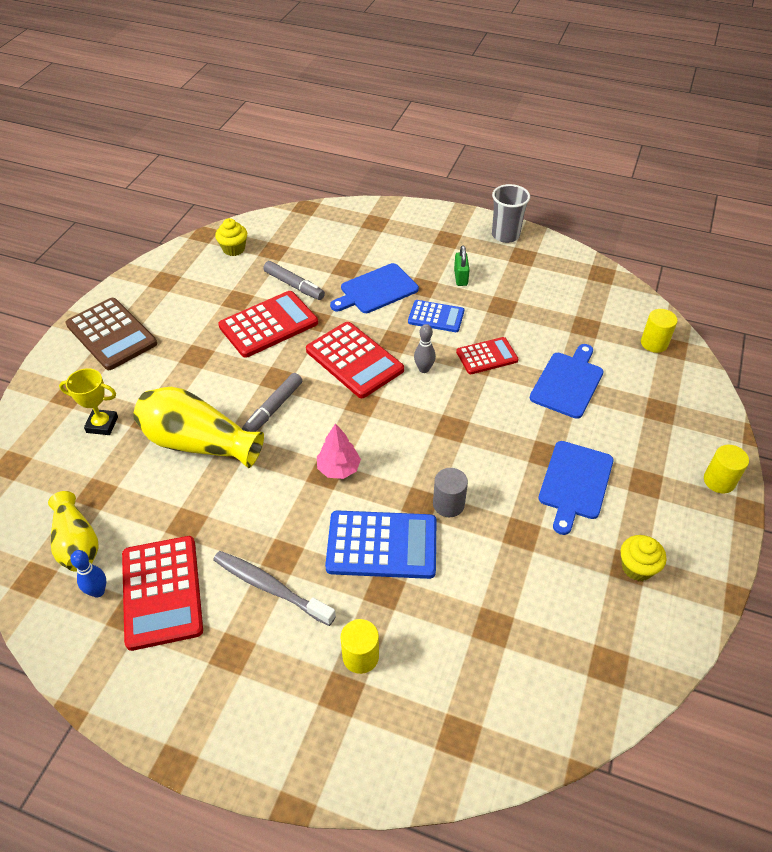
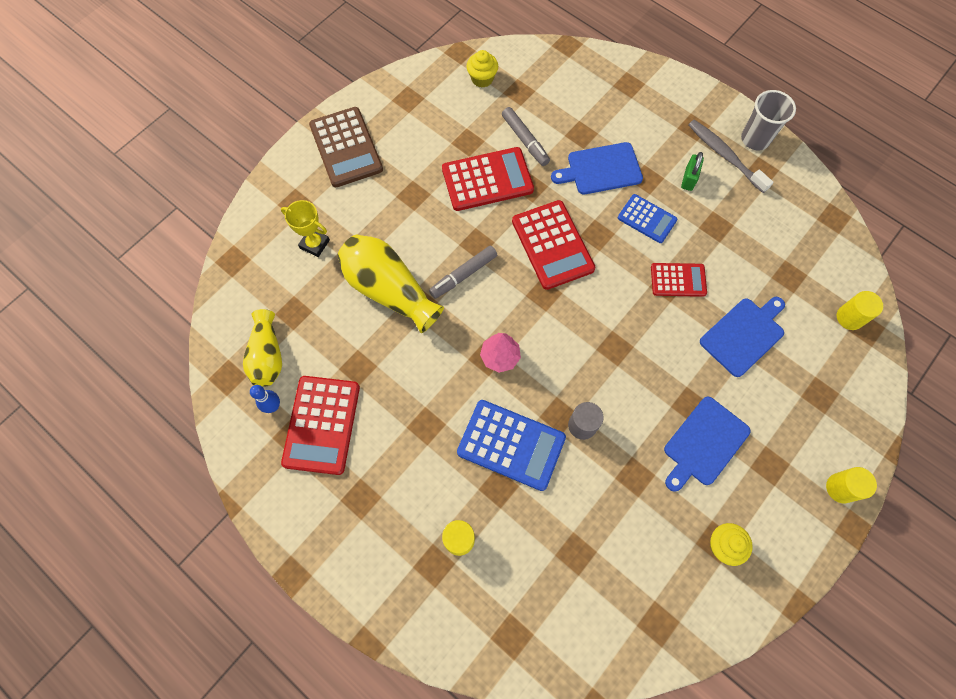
camera: 20 degrees right, 20 degrees up
grey toothbrush [213,551,336,626] -> grey toothbrush moved to [688,120,774,193]
grey bowling pin [414,324,436,373] -> none

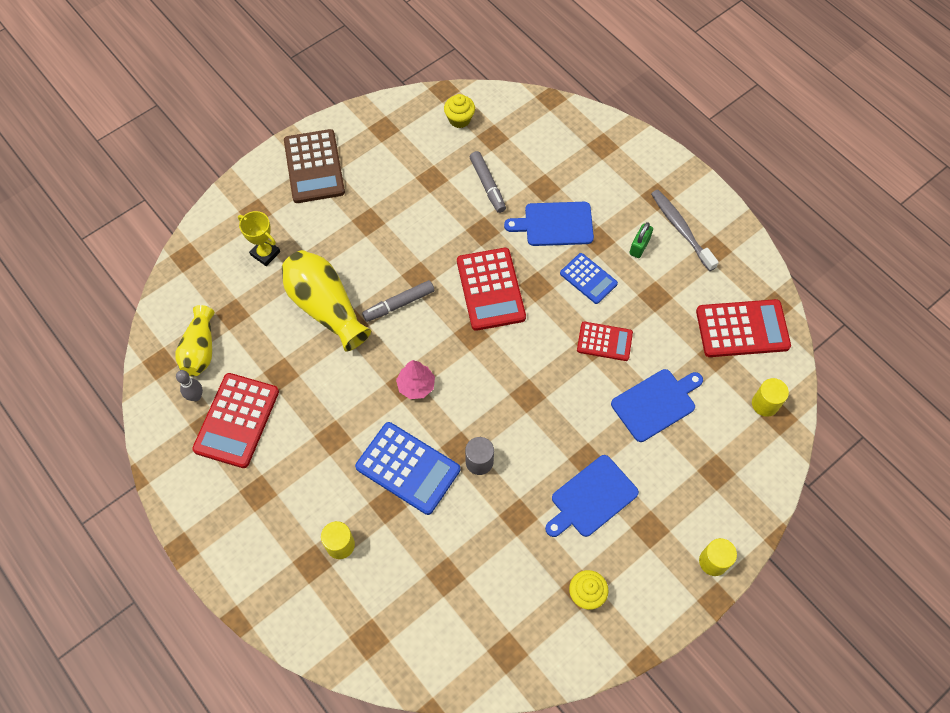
camera: 10 degrees right, 5 degrees down
blue bowling pin [250,385,280,413] -> grey bowling pin [176,370,203,401]
red calculator [442,147,534,211] -> red calculator moved to [696,299,791,357]
grey cup [741,90,796,150] -> none

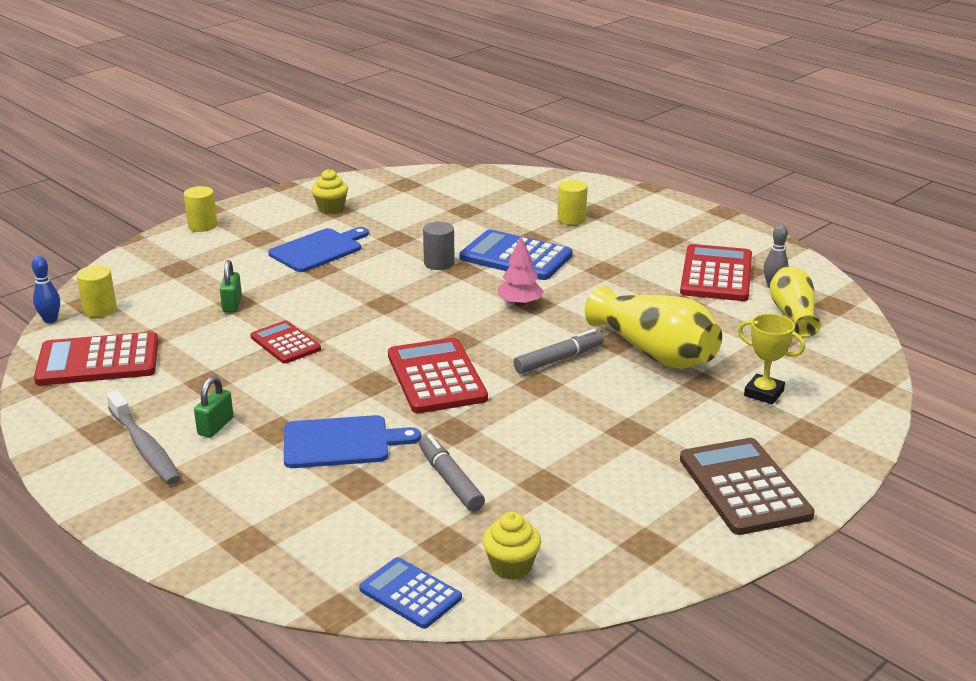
camera: 175 degrees right, 35 degrees down
blue calculator [560,253,618,304] -> blue calculator moved to [359,557,462,629]
red calculator [577,322,633,361] -> red calculator turned 45 degrees clockwise [250,320,321,364]
blue cutting board [611,369,703,442] -> green padlock [220,260,242,312]
none -> blue bowling pin [31,256,60,323]

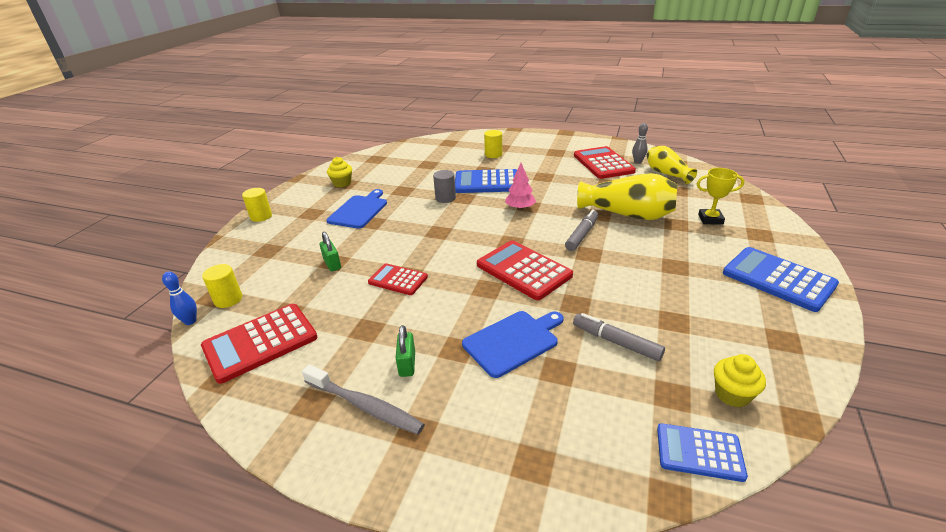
camera: 25 degrees left, 5 degrees up
brown calculator [680,438,815,535] -> blue calculator [723,247,839,312]

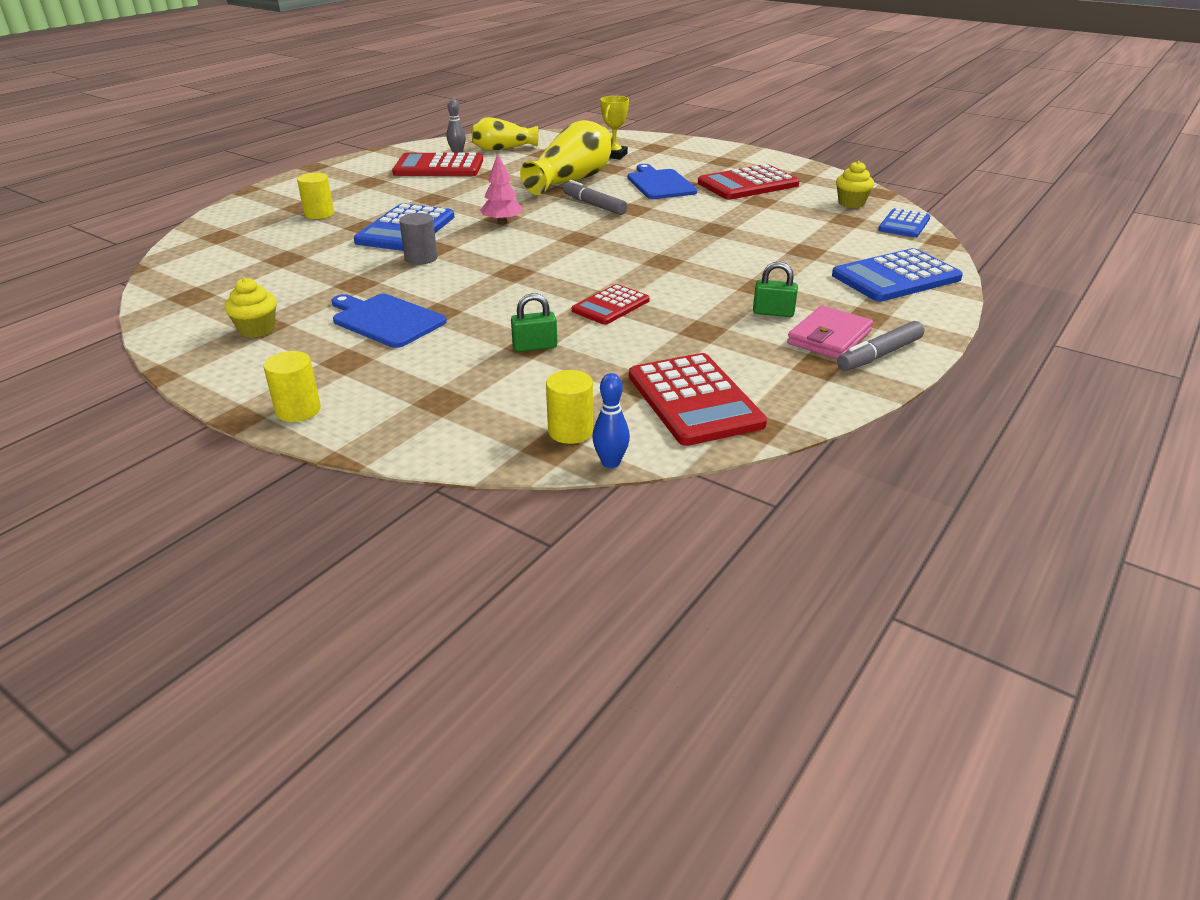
camera: 75 degrees left, 0 degrees up
grey toothbrush [302,365,425,435] -> pink wallet [787,306,873,359]
blue cutting board [462,311,564,378] -> blue cutting board moved to [628,164,697,199]
red calculator [477,241,573,300] -> red calculator moved to [698,164,800,200]
grey marker [573,313,665,361] -> grey marker moved to [837,321,924,371]
blue calculator [723,247,839,312] -> blue calculator moved to [832,248,963,302]

